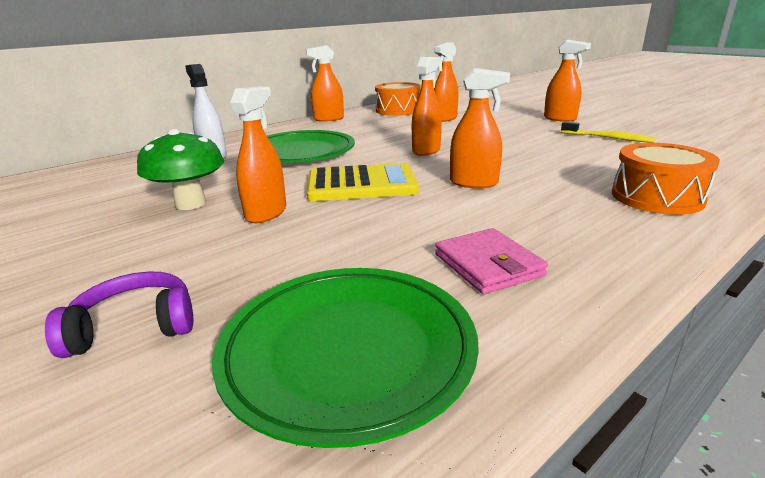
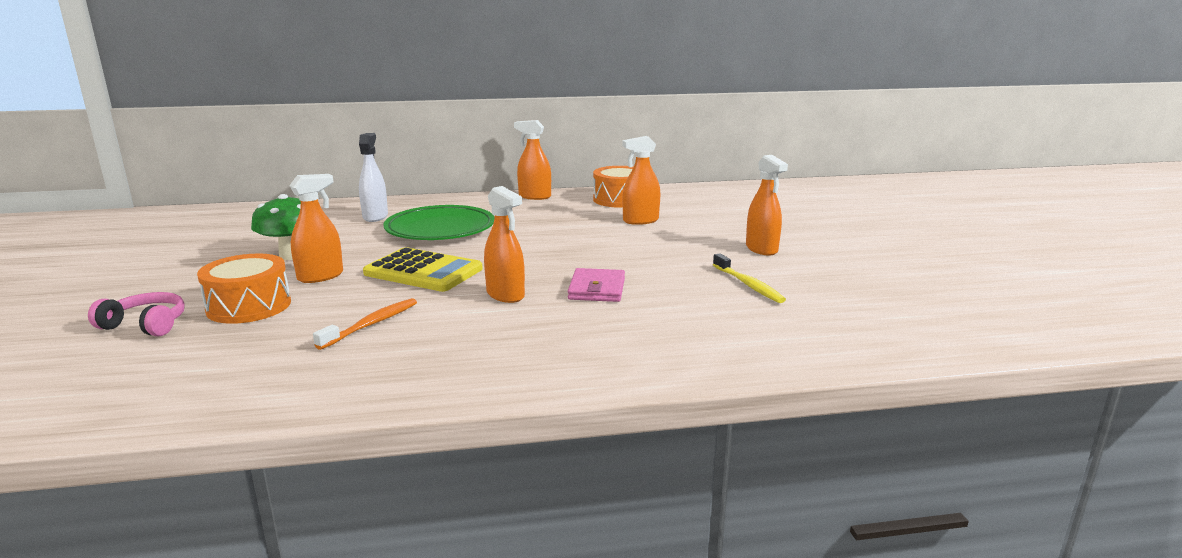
camera: 30 degrees right, 5 degrees down
purple headphones [45,271,193,358] -> pink headphones [88,292,185,336]
green plate [212,268,479,448] -> none
orange spray bottle [412,57,442,156] -> none
pink wallet [435,228,548,294] -> pink wallet moved to [568,268,625,302]
orange drum [612,143,720,215] -> orange drum moved to [197,254,291,324]
none -> orange toothbrush [313,298,417,350]

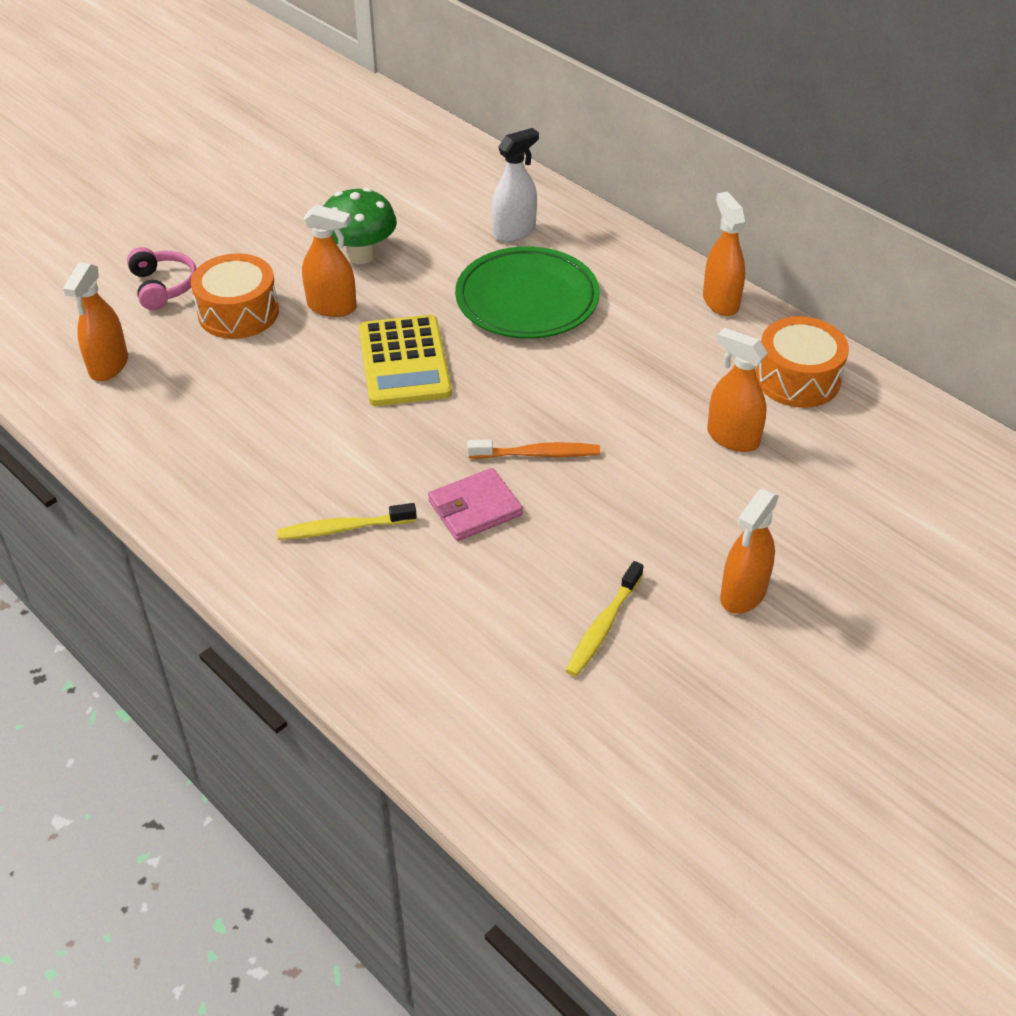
camera: 55 degrees right, 25 degrees up
orange toothbrush [313,298,417,350] -> orange toothbrush moved to [468,440,600,459]
orange spray bottle [484,186,525,303] -> orange spray bottle moved to [63,262,128,381]
none -> yellow toothbrush [277,503,417,540]

